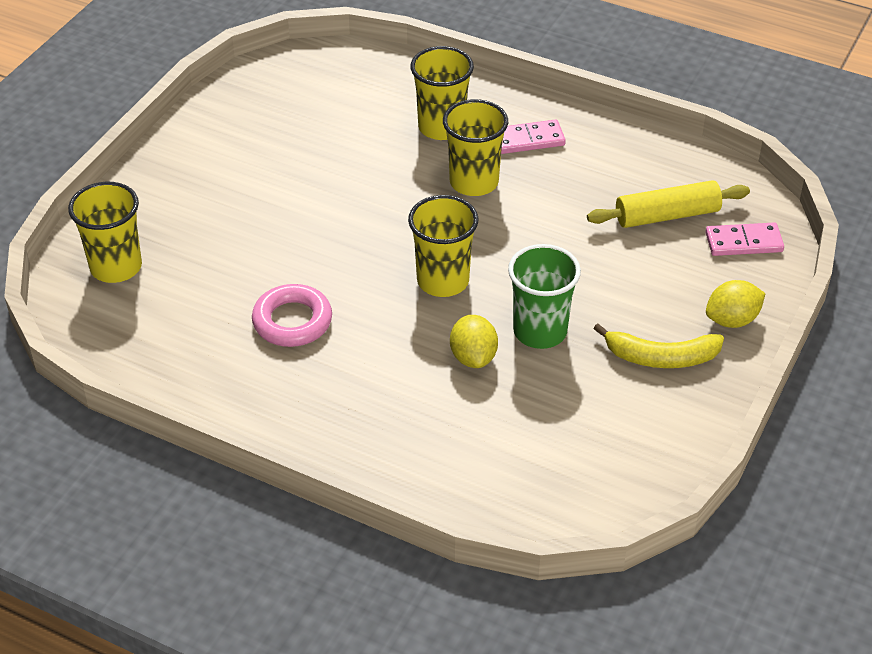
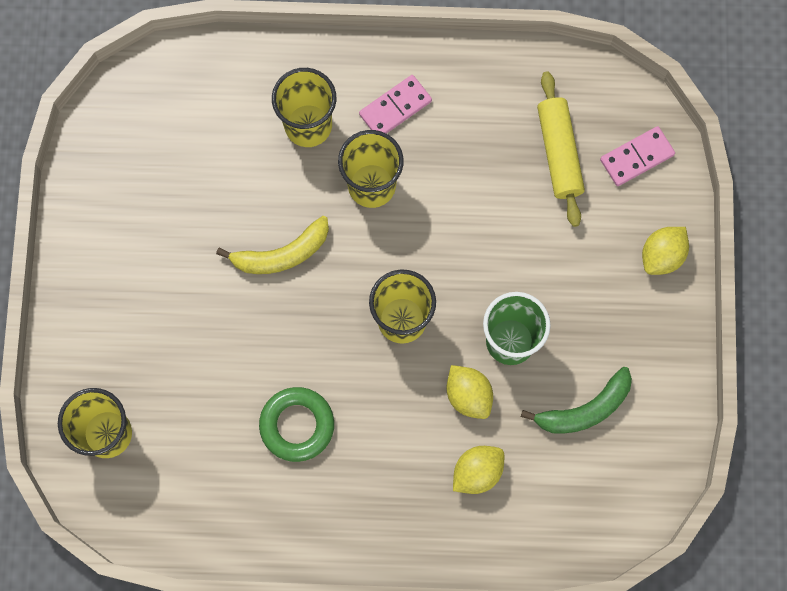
camera: 25 degrees left, 30 degrees up
pink ring [252,284,332,347] -> green ring [259,387,334,462]
yellow rolling pin [587,180,750,228] -> yellow rolling pin turned 60 degrees counterclockwise [537,71,585,227]
yellow banana [593,323,724,368] -> yellow banana moved to [216,216,329,274]
none -> yellow lemon [453,446,504,494]
none -> green banana [521,367,632,434]

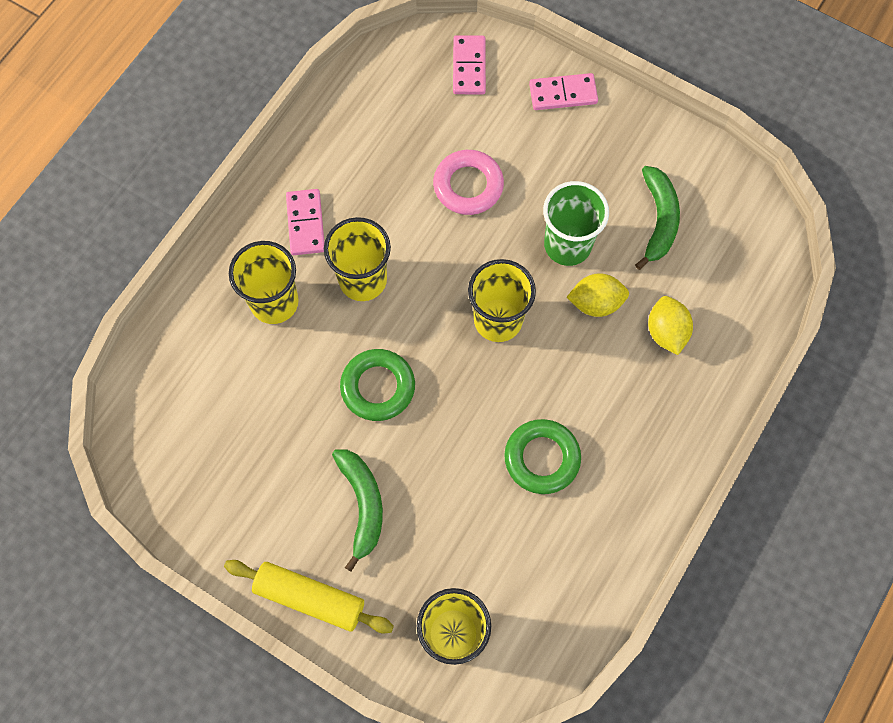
camera: 60 degrees left, 5 degrees down
yellow banana [216,216,329,274] -> green ring [340,349,415,421]
yellow rolling pin [537,71,585,227] -> yellow rolling pin moved to [224,560,394,633]
yellow lemon [642,227,689,275] -> pink domino [529,73,598,110]
none -> green banana [332,450,383,572]
none -> pink ring [433,150,504,215]

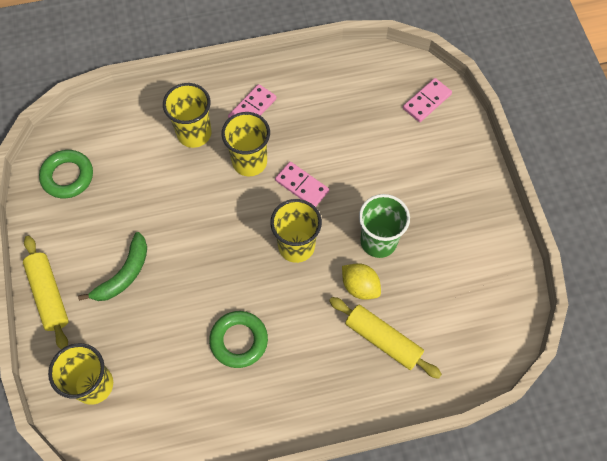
camera: 45 degrees right, 5 degrees down
green ring [340,349,415,421] -> green ring moved to [39,150,93,198]
pink ring [433,150,504,215] -> none
pink domino [529,73,598,110] -> pink domino moved to [275,162,329,207]
green banana [635,166,680,270] -> none
yellow lemon [648,296,693,355] -> yellow rolling pin [329,297,442,379]

